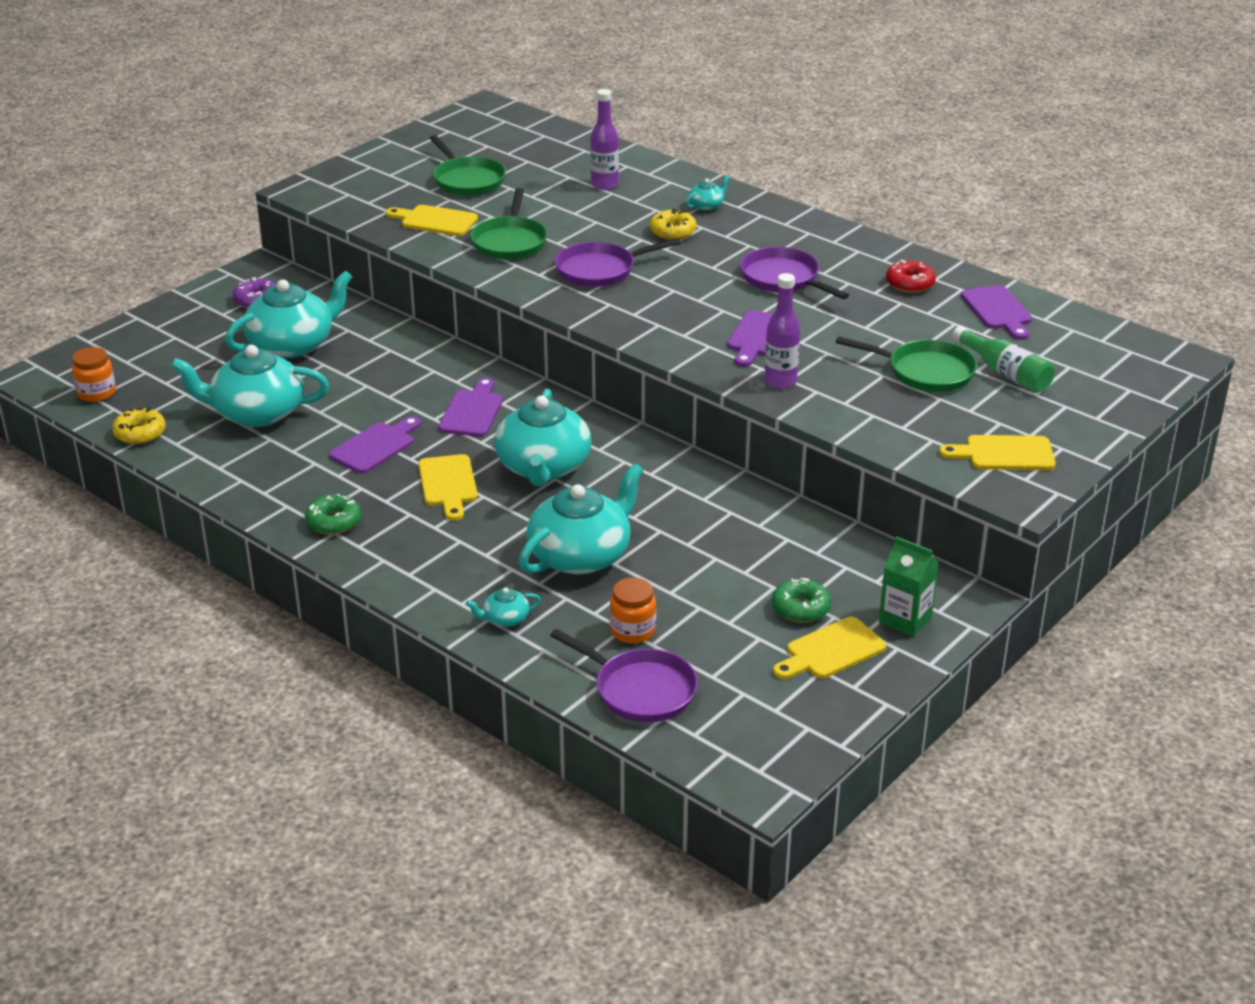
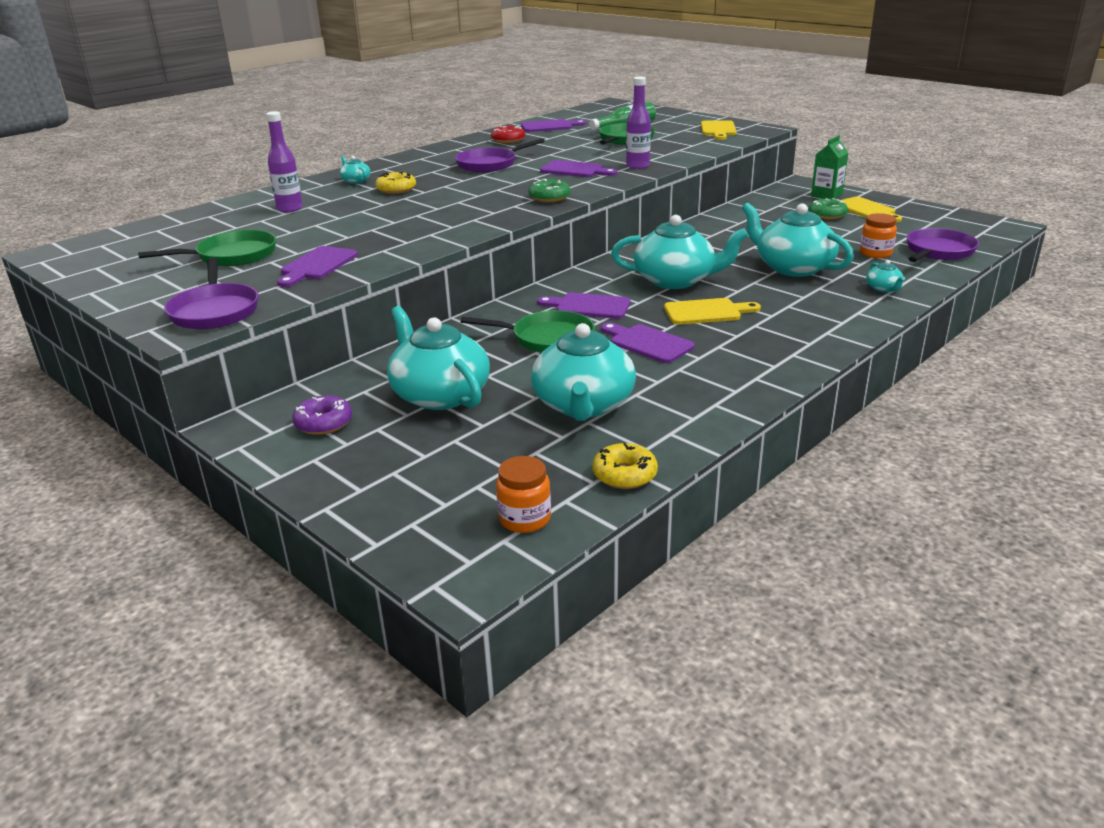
camera: 85 degrees left, 5 degrees down
green donut [305,494,361,535] -> green donut moved to [529,179,571,202]
yellow cutting board [386,205,478,236] -> purple cutting board [277,246,358,287]
green pan [470,188,547,260] -> green pan moved to [461,310,595,353]
purple pan [555,238,681,287] -> purple pan moved to [164,258,259,330]

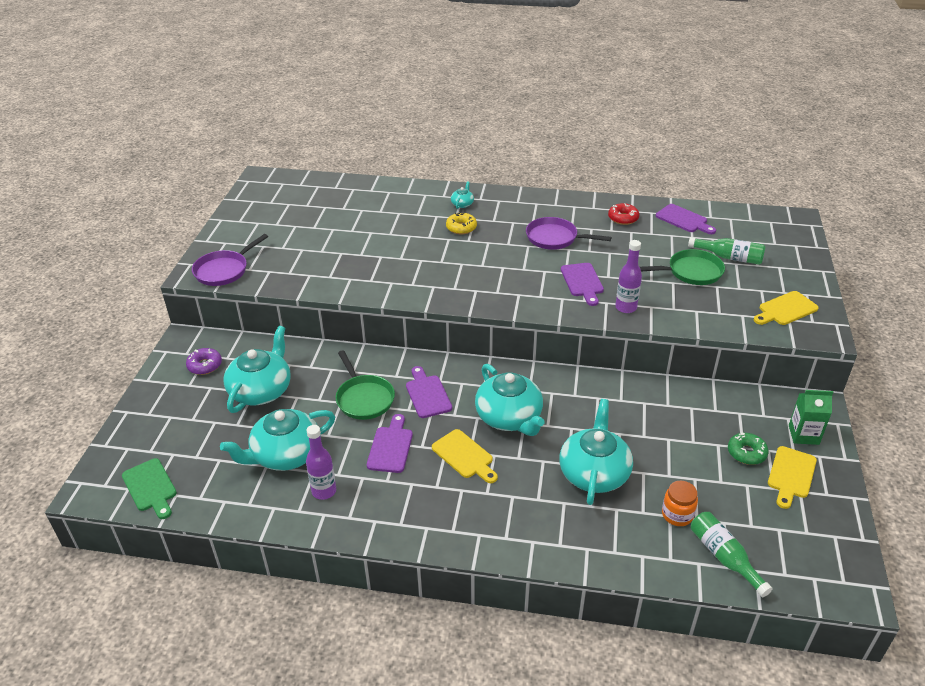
camera: 55 degrees right, 10 degrees up
green pan [138,230,276,266] -> none
purple bottle [266,111,303,213] -> purple bottle moved to [306,425,336,500]
purple cutting board [277,246,358,287] -> none
orange jar [496,456,551,533] -> green cutting board [122,458,177,519]
green donut [529,179,571,202] -> none
yellow donut [592,443,658,489] -> none
turquoise teapot [866,260,905,292] -> none
purple pan [907,228,979,262] -> green bottle [691,512,772,597]

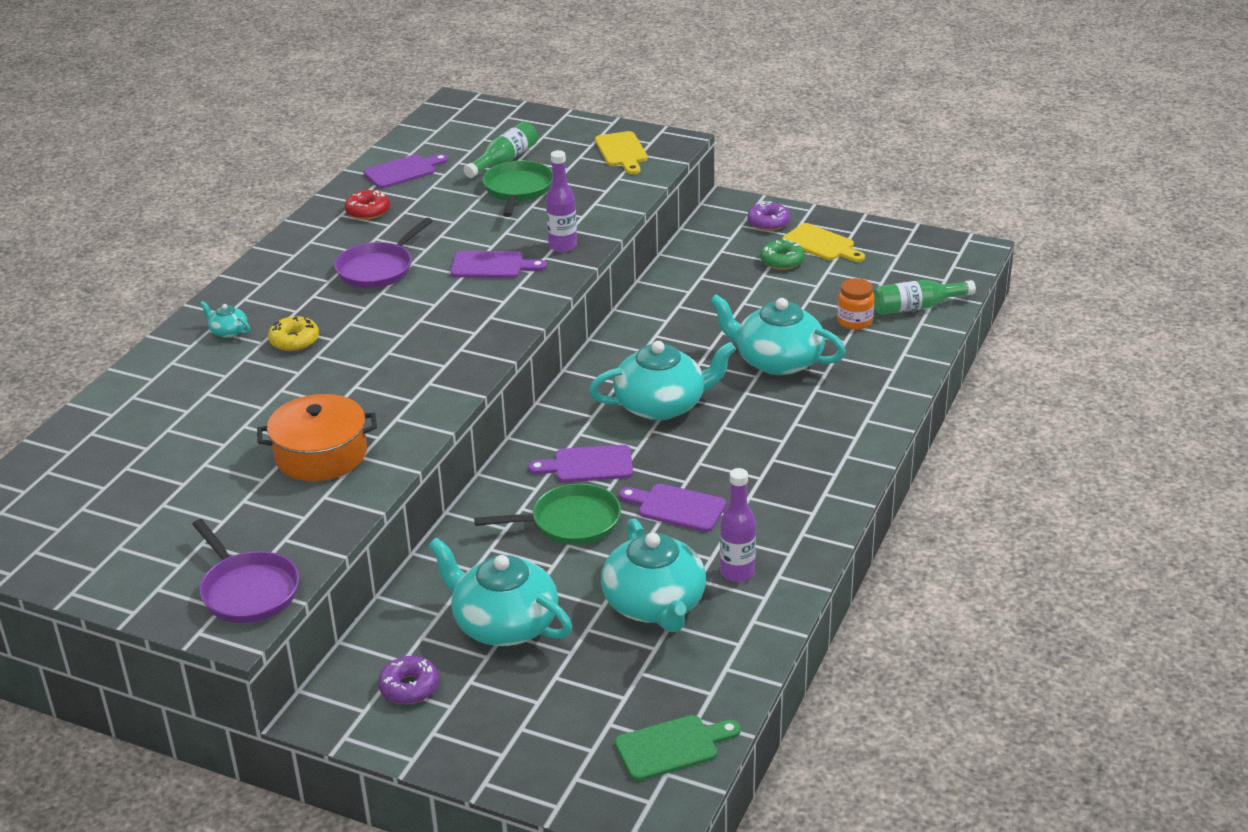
camera: 75 degrees left, 5 degrees down
yellow cutting board [432,429,498,483] -> none
green carton [789,390,833,445] -> purple donut [747,202,790,231]
none -> orange pot [257,394,377,481]

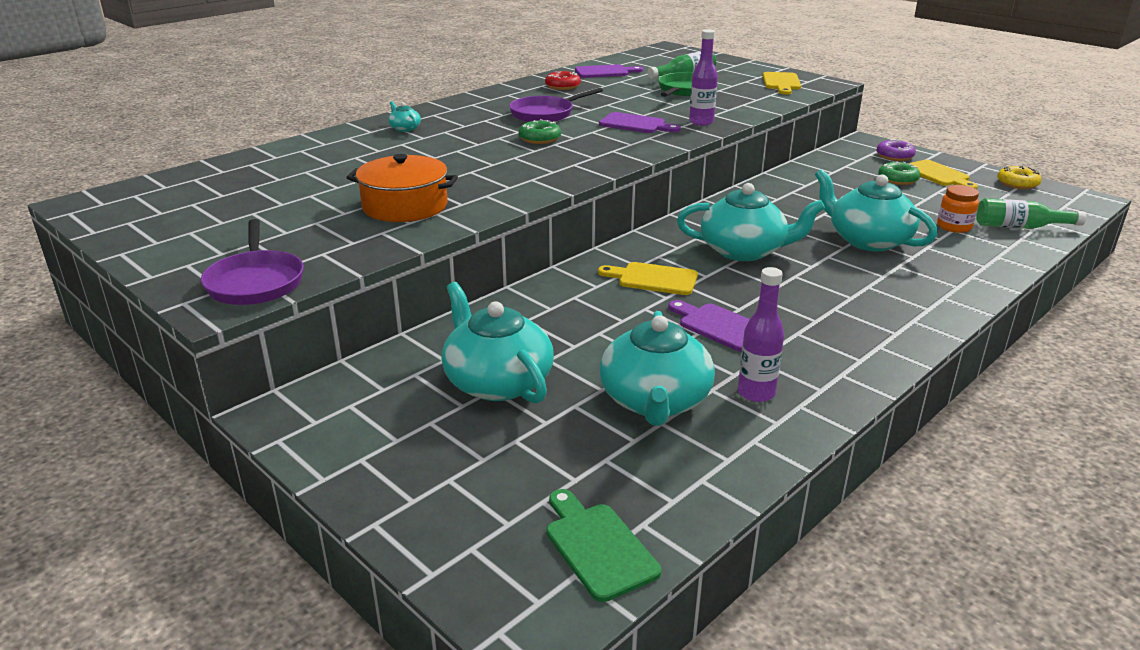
camera: 20 degrees right, 5 degrees down
yellow donut [268,316,319,351] -> yellow donut moved to [997,166,1041,189]
purple donut [378,656,439,704] -> none
green pan [474,483,621,545] -> none
purple cutting board [528,445,633,482] -> yellow cutting board [598,262,698,295]
green cutting board [615,715,741,781] -> green cutting board turned 120 degrees counterclockwise [547,489,661,602]
none -> green donut [519,119,561,144]

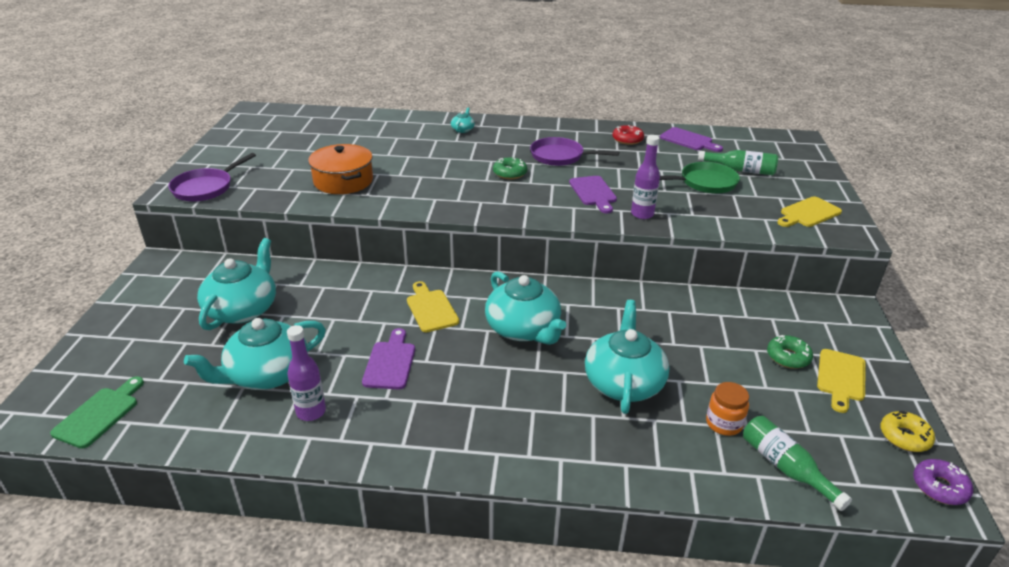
camera: 50 degrees right, 5 degrees up
purple donut [876,139,916,161] -> purple donut moved to [913,459,973,505]

